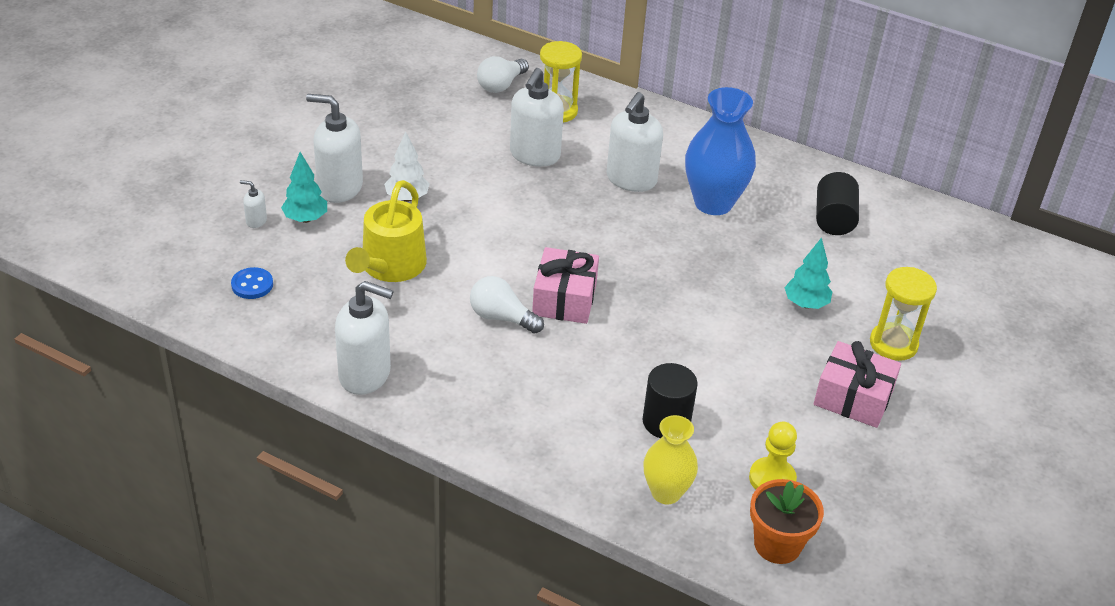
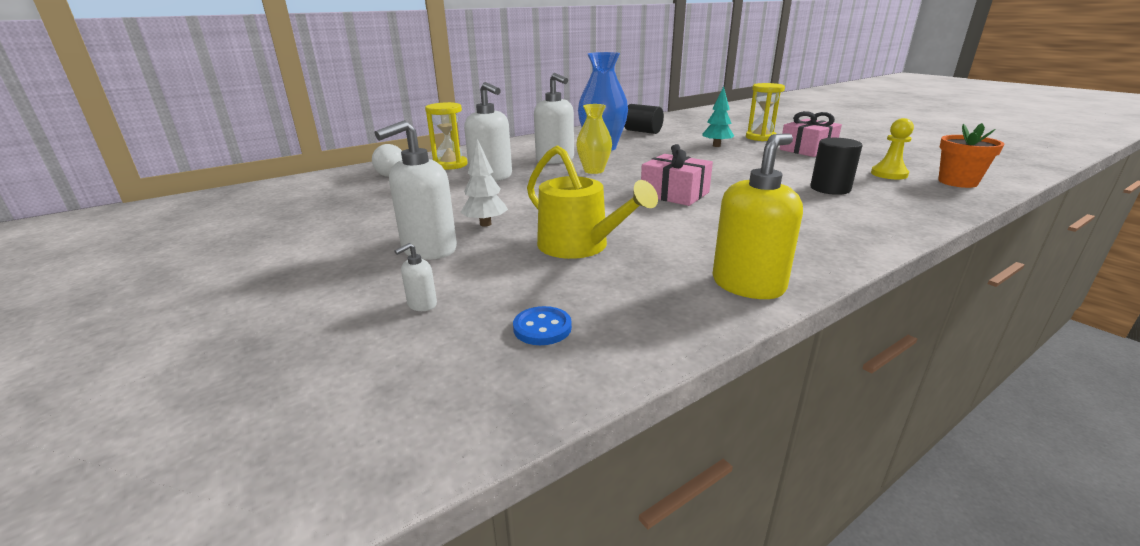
camera: 60 degrees left, 15 degrees down
turquoise tree [281,152,327,223] -> none
white soap dispenser [335,281,394,395] -> yellow soap dispenser [712,133,803,299]
white light bulb [470,276,544,334] -> none
yellow vase [643,415,698,504] -> yellow vase moved to [576,104,612,174]

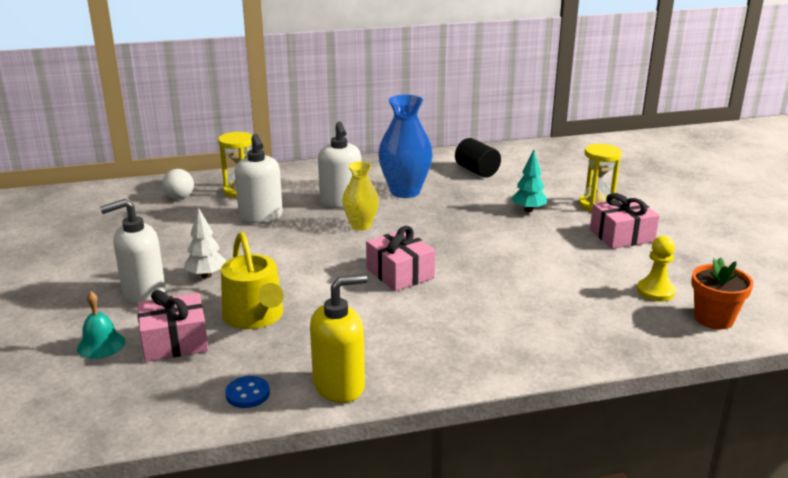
camera: 20 degrees right, 0 degrees up
white soap dispenser [394,243,437,311] -> turquoise bell [77,291,126,359]
blue button [513,306,572,345] -> blue button moved to [225,376,270,408]
black cylinder [810,138,863,195] -> none
none -> pink gift [137,290,209,362]

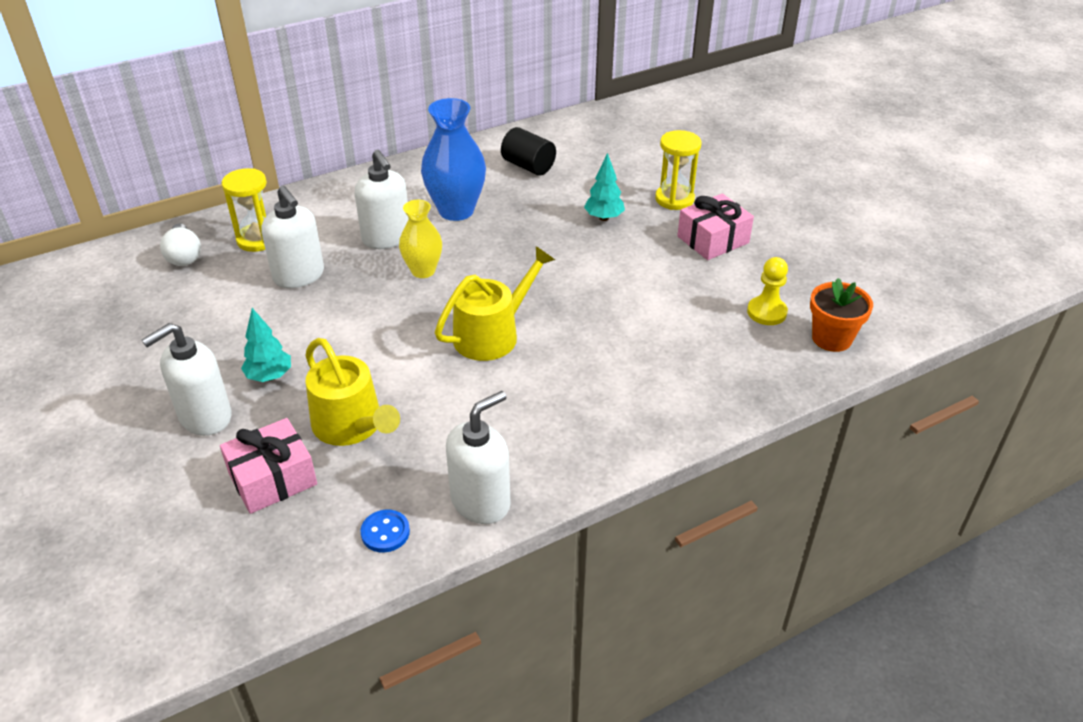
camera: 15 degrees left, 15 degrees up
turquoise bell [77,291,126,359] -> none
white tree [185,207,227,278] -> turquoise tree [241,308,291,382]
yellow soap dispenser [310,274,367,403] -> white soap dispenser [446,391,511,524]
pink gift [366,226,435,291] -> yellow watering can [435,246,555,361]

